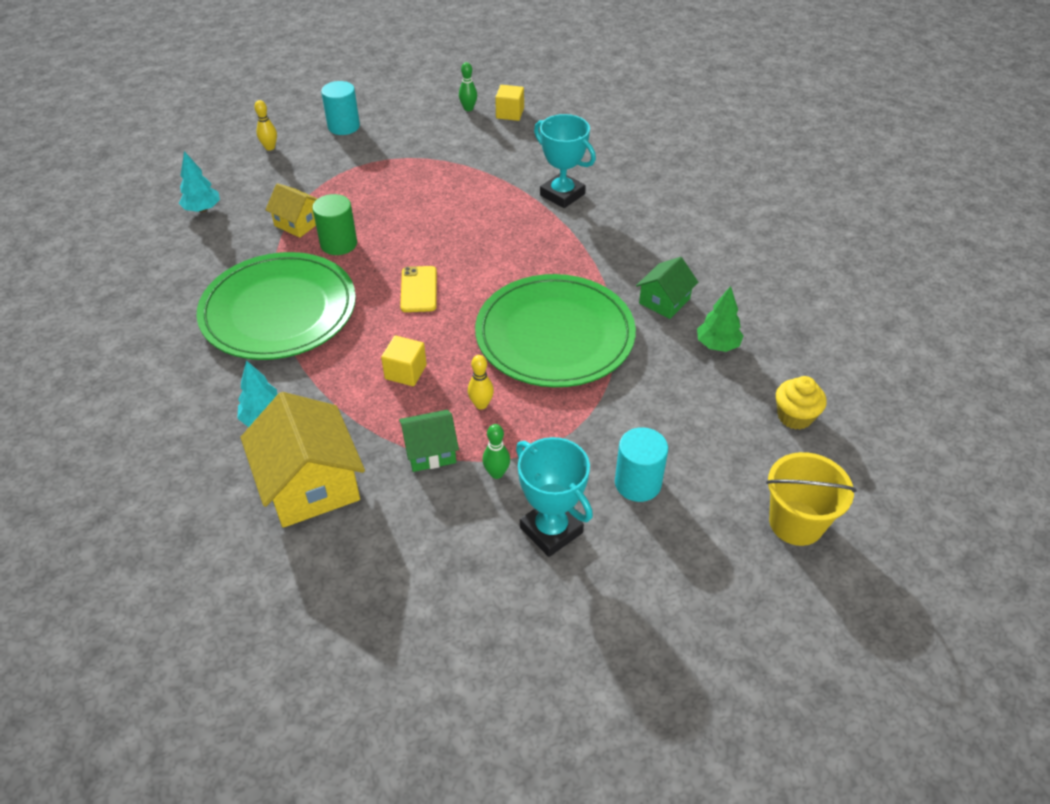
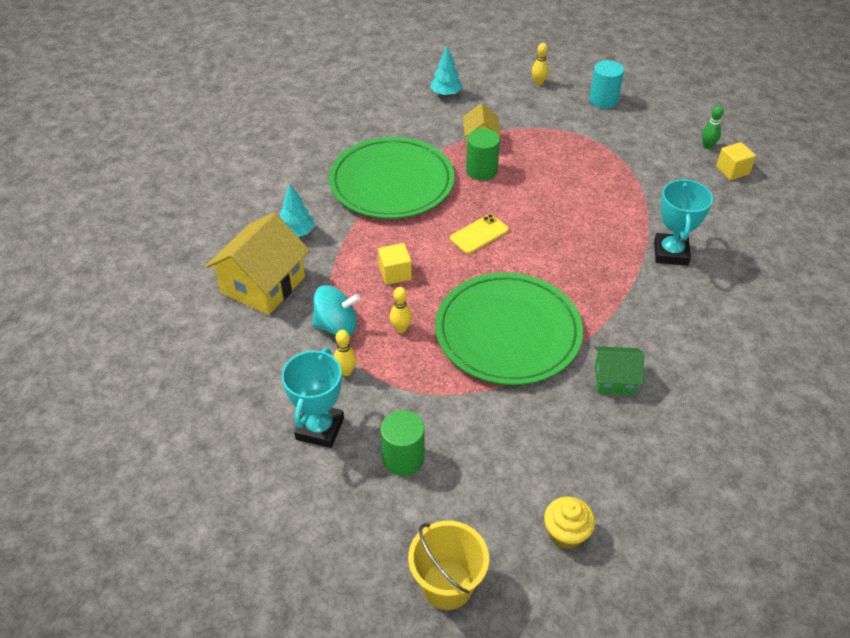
camera: 55 degrees right, 0 degrees up
green house [399,410,459,472] -> turquoise spinning top [312,285,360,336]
green bowling pin [482,424,510,479] -> yellow bowling pin [334,330,357,376]
turquoise cylinder [615,427,668,502] -> green cylinder [381,410,425,476]
green tree [697,286,744,352] -> none

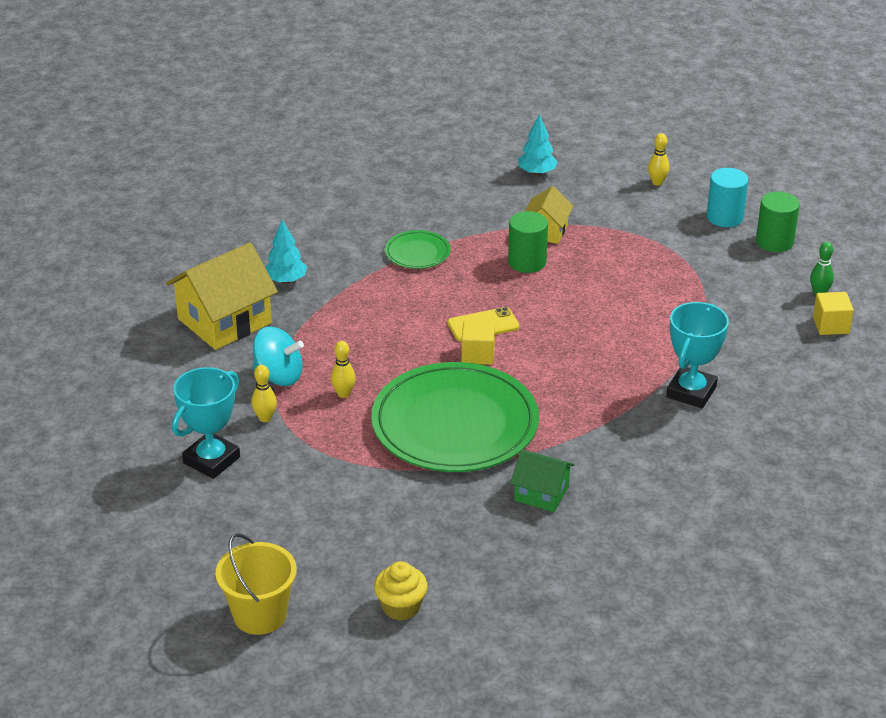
camera: 20 degrees right, 10 degrees down
green plate [329,137,454,219] -> green plate [385,230,451,269], size x0.44
yellow cube [378,243,412,285] -> yellow cube moved to [461,321,495,365]
green cylinder [381,410,425,476] -> green cylinder moved to [756,192,799,252]

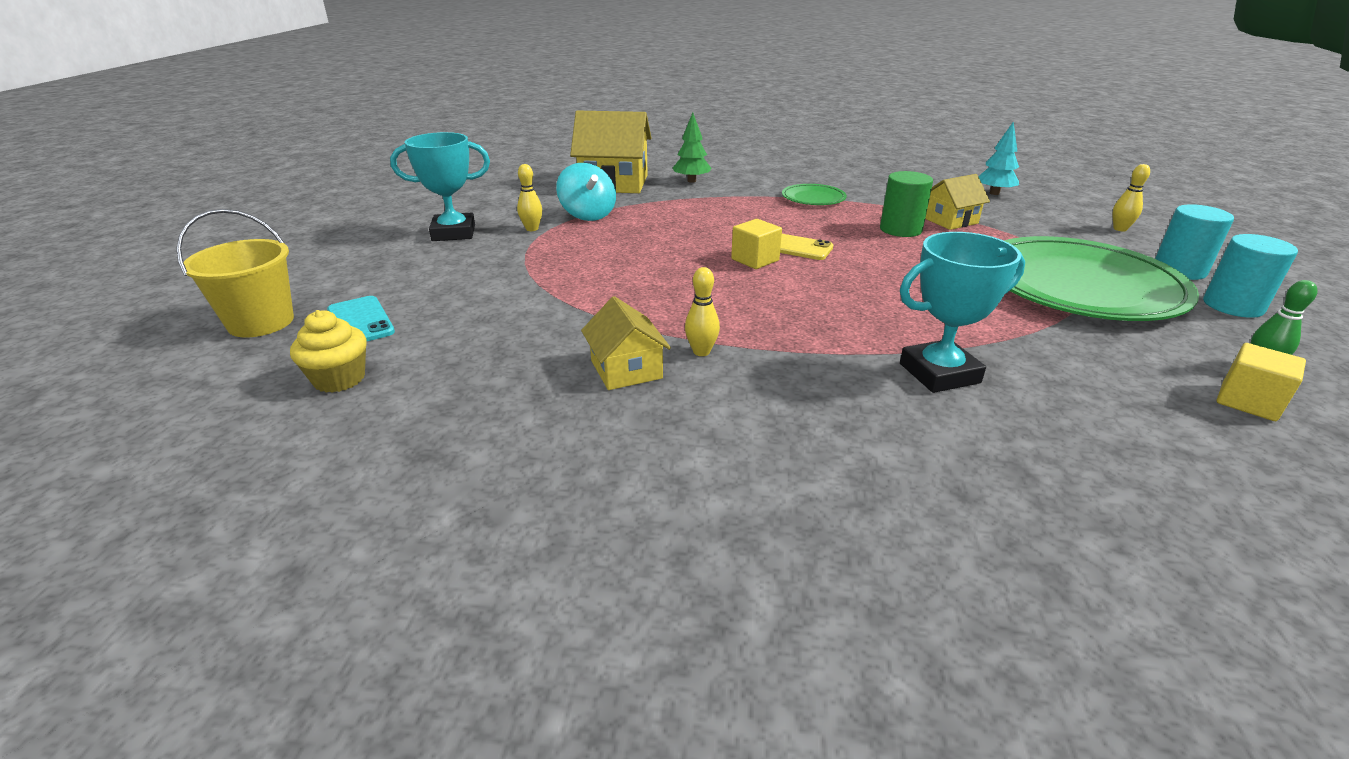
camera: 45 degrees right, 5 degrees down
turquoise tree [265,220,307,284] -> green tree [673,112,711,183]
yellow bowling pin [331,341,356,398] -> yellow bowling pin moved to [685,267,720,356]
green plate [371,362,539,472] -> green plate moved to [1004,236,1199,321]
green house [510,450,575,512] -> yellow house [581,296,671,390]
green cylinder [756,192,799,252] -> turquoise cylinder [1203,234,1298,318]
none -> turquoise phone [327,296,395,341]

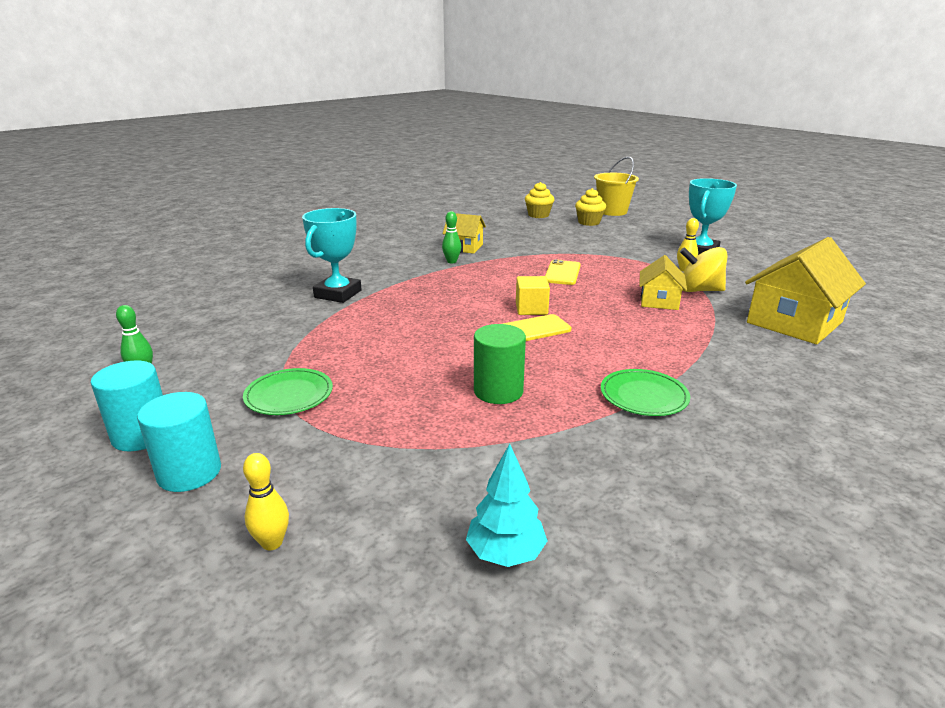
camera: 130 degrees right, 5 degrees down
turquoise phone [327,296,395,341] -> yellow cupcake [575,188,606,226]
turquoise spinning top [556,163,616,221] -> yellow spinning top [680,247,728,292]
green tree [673,112,711,183] -> none
yellow bowling pin [685,267,720,356] -> green bowling pin [442,211,461,263]
yellow house [925,174,990,230] -> yellow house moved to [640,255,687,310]
green plate [1004,236,1199,321] -> green plate [243,368,333,415], size x0.44
yellow cube [1216,343,1306,421] -> none
none -> yellow phone [545,259,581,285]

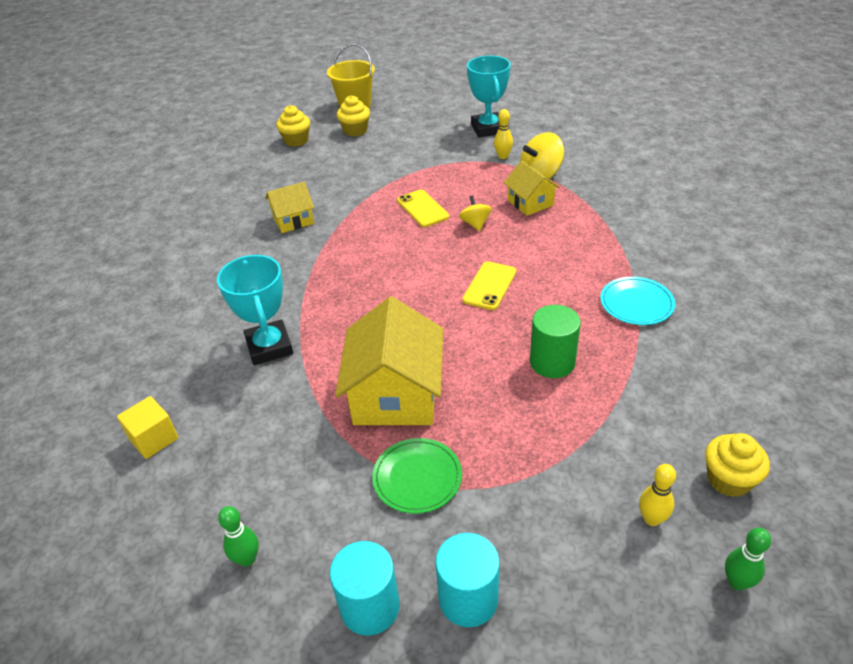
camera: 40 degrees left, 15 degrees up
yellow bowling pin [243,453,289,550] -> yellow bowling pin moved to [639,464,676,526]
green bowling pin [442,211,461,263] -> green bowling pin moved to [725,528,771,590]
turquoise tree [466,444,547,567] -> yellow cupcake [705,433,770,497]
yellow cube [516,276,550,315] -> yellow cube moved to [117,396,179,459]
green plate [601,369,690,416] -> turquoise plate [600,277,675,325]
yellow house [745,237,866,344] -> yellow house moved to [335,297,443,425]
none -> yellow spinning top [459,195,492,231]

